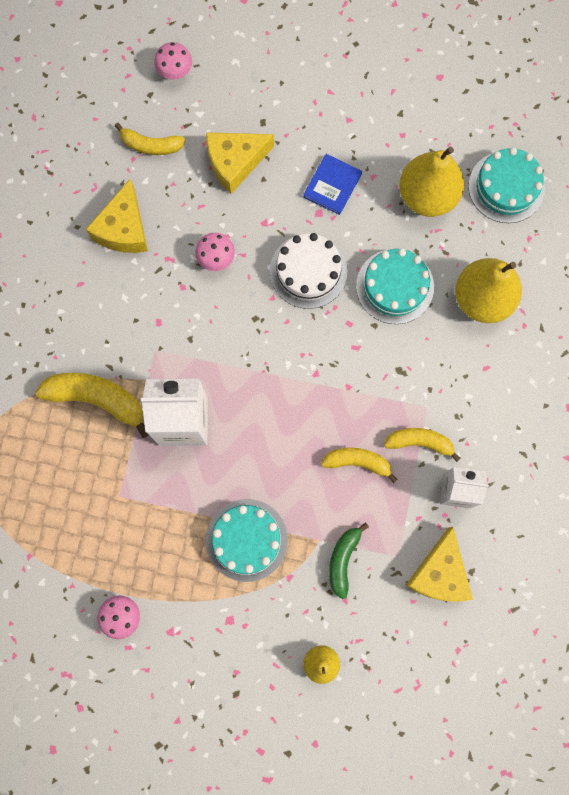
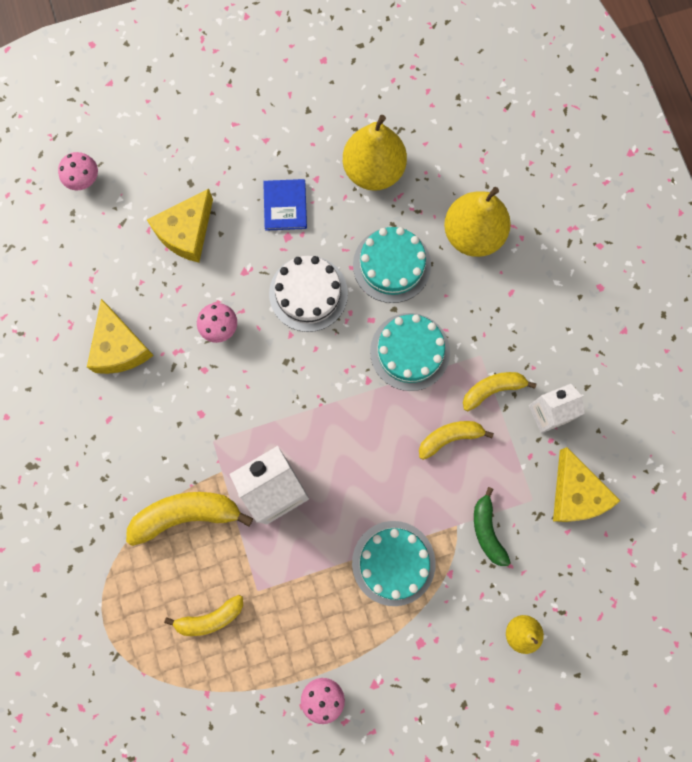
camera: 30 degrees left, 0 degrees up
yellow banana [115,123,185,155] -> yellow banana moved to [164,595,243,636]
turquoise cake [468,147,545,223] -> turquoise cake moved to [370,313,450,391]

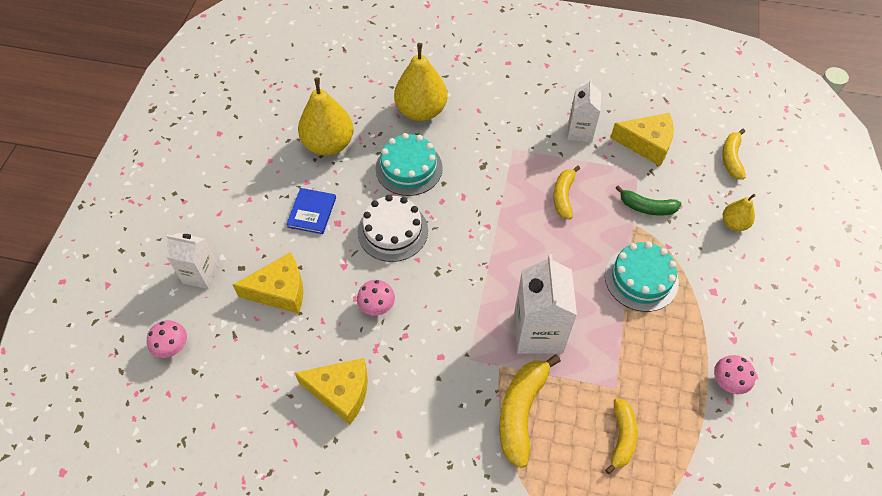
camera: 60 degrees left, 20 degrees down
yellow cheese [147,189,213,263] -> yellow cheese turned 75 degrees counterclockwise [233,252,303,314]
blue book [263,179,307,231] -> blue book turned 75 degrees clockwise [286,188,336,234]
turquoise cake [370,313,450,391] -> none
yellow banana [463,372,536,411] -> yellow banana moved to [722,129,745,180]
none -> white carton [166,233,218,289]

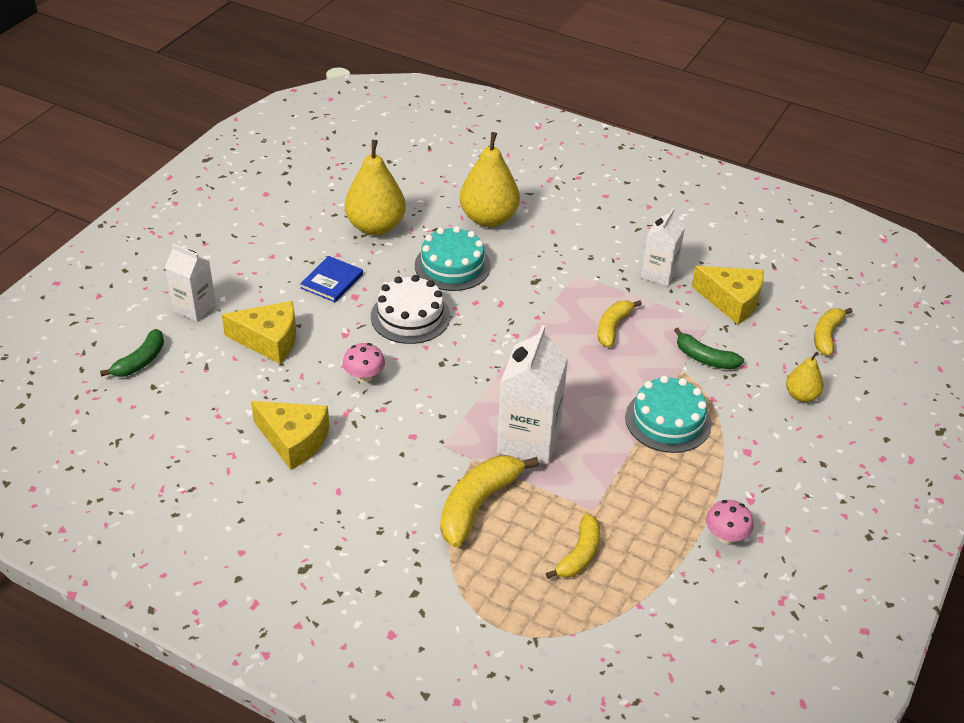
camera: 15 degrees right, 15 degrees down
pink mushroom [147,320,187,358] -> green banana [100,329,164,377]

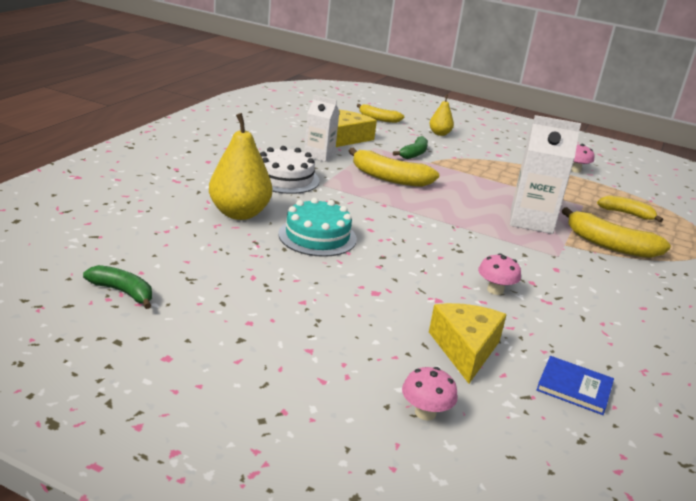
camera: 95 degrees left, 15 degrees down
green banana [100,329,164,377] -> green banana moved to [83,265,152,309]
white carton [165,244,216,322] -> pink mushroom [402,367,458,421]
yellow cheese [251,401,330,470] -> none
blue book [300,256,363,302] -> blue book moved to [536,356,614,415]
yellow pear [345,140,406,236] -> none
white cake [371,275,450,344] -> white cake moved to [260,146,320,194]
yellow banana [598,300,642,347] -> yellow banana [349,148,439,187], size x1.59
turquoise cake [625,376,712,453] -> none

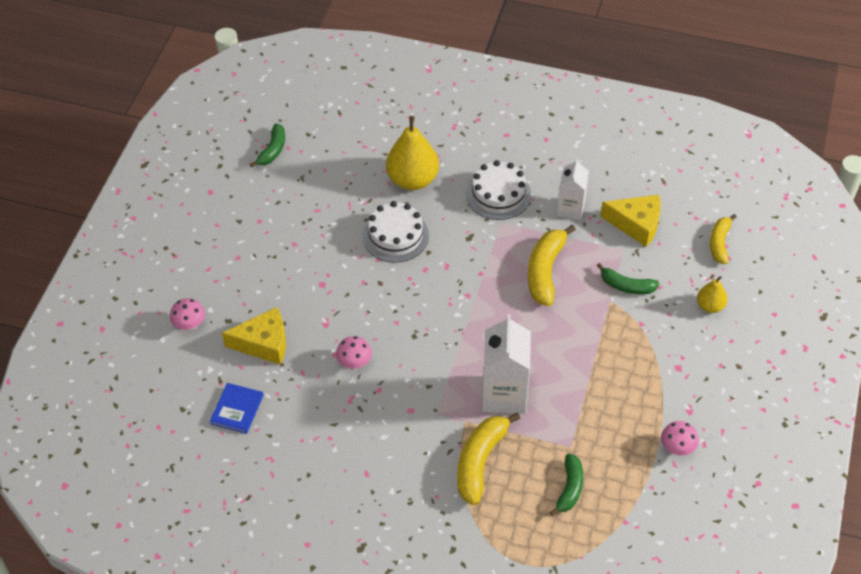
camera: 85 degrees right, 25 degrees up
turquoise cake [278,198,357,257] -> white cake [363,201,429,263]
yellow banana [597,195,663,222] -> green banana [550,453,583,516]

